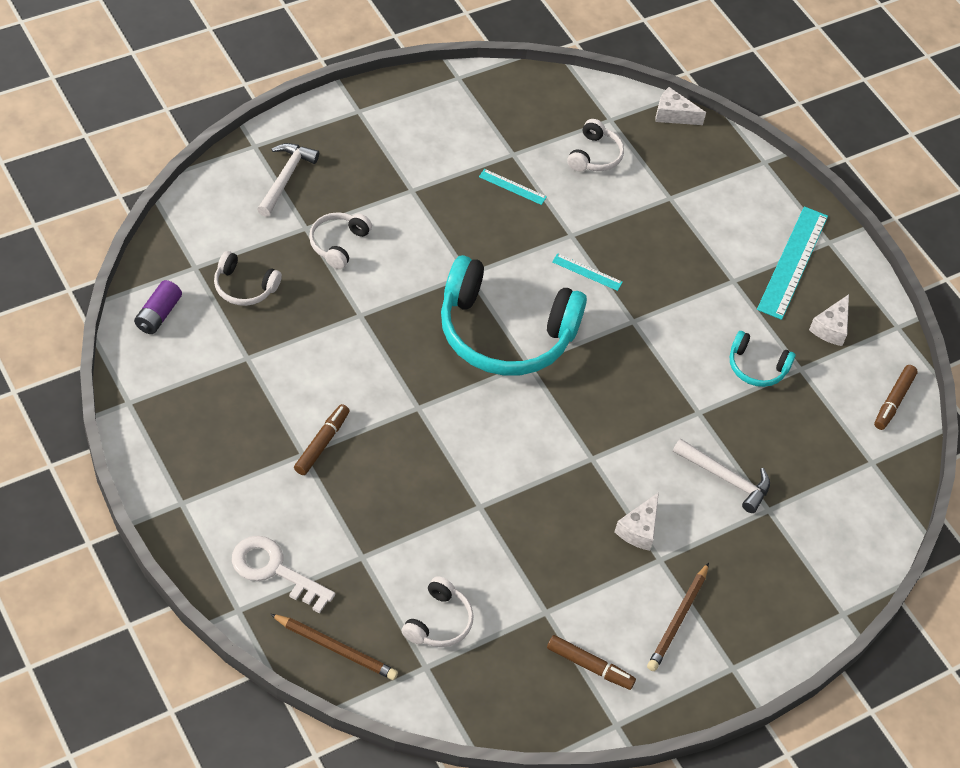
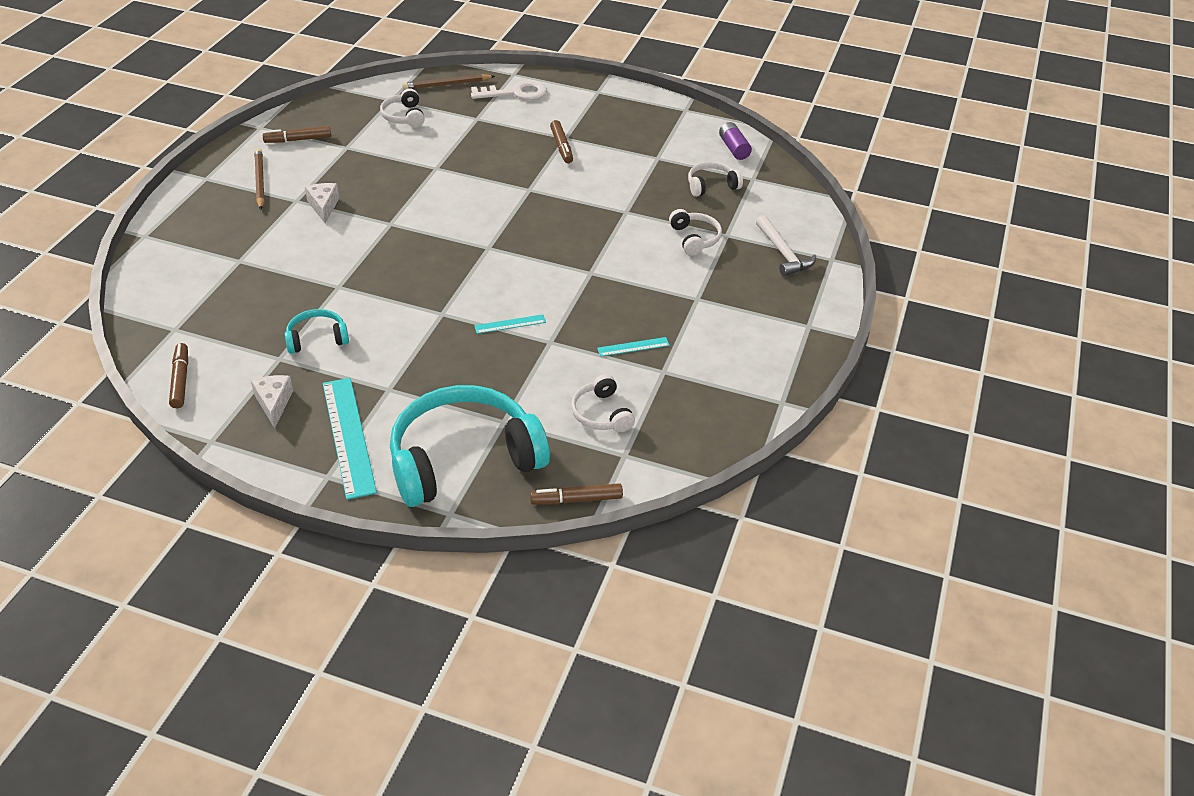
camera: 145 degrees right, 10 degrees down
turquoise headphones [441,255,587,376] -> turquoise headphones moved to [390,385,550,507]
white cheese [655,87,706,125] -> brown marker [530,483,623,505]
white hammer [673,438,770,513] -> none

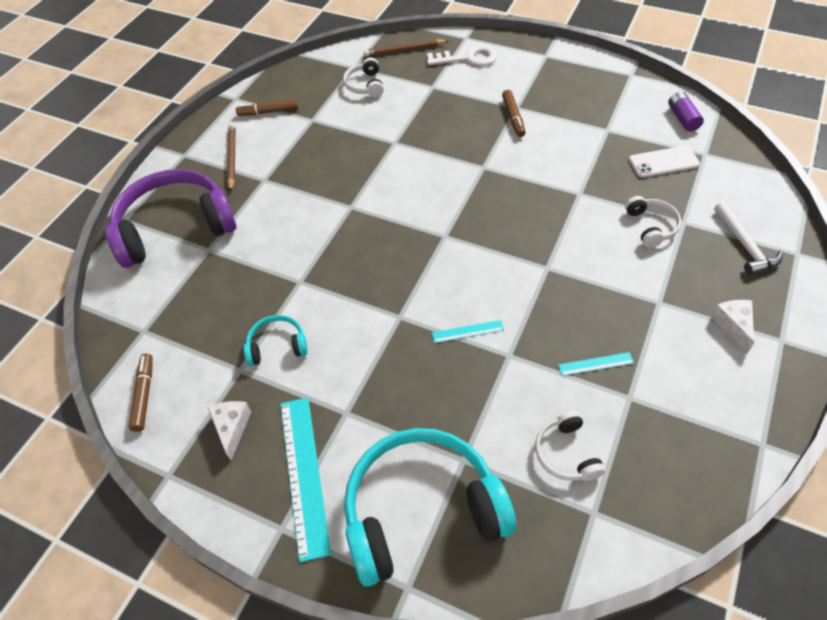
camera: 10 degrees right, 10 degrees up
white cheese [305,183,339,224] -> white cheese moved to [710,300,754,354]
brown marker [530,483,623,505] -> none
white headphones [688,162,743,197] -> white phone [629,146,700,178]
none -> purple headphones [105,169,236,268]

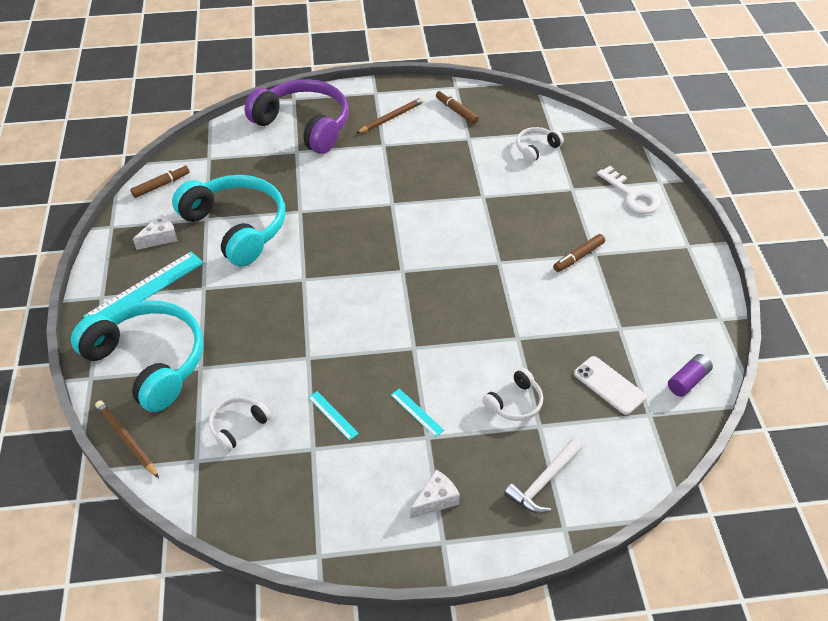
camera: 55 degrees right, 5 degrees down
turquoise headphones [244,315,308,366] -> turquoise headphones [172,175,285,266], size x2.21
brown pencil [364,39,449,57] -> brown pencil moved to [95,400,159,478]
turquoise ruler [432,320,504,343] -> turquoise ruler moved to [391,389,444,437]

